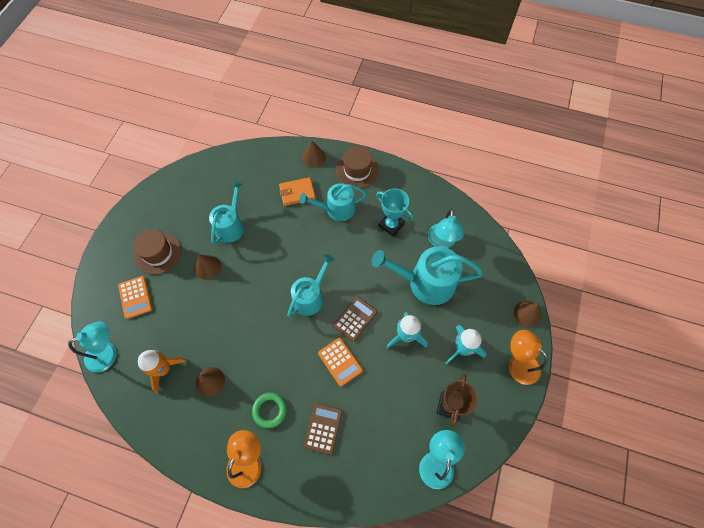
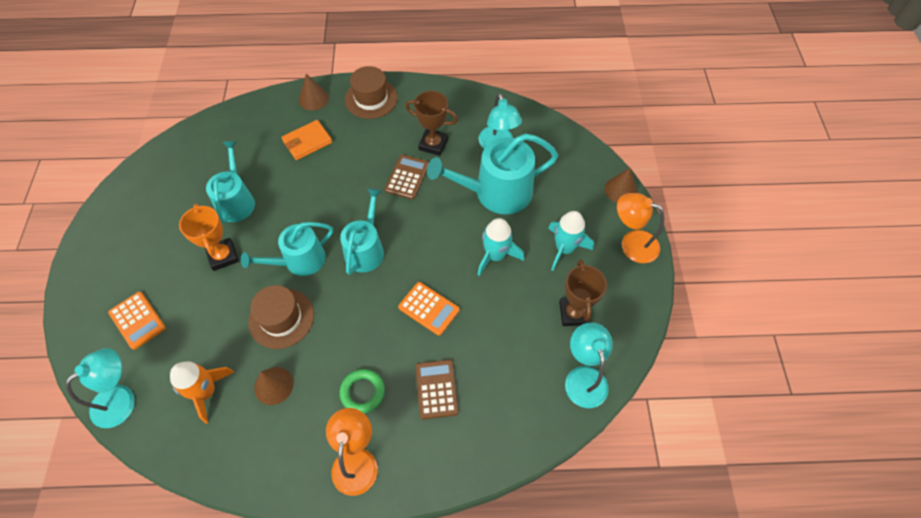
camera: 20 degrees left, 5 degrees down
brown hat [133,229,181,275] -> brown hat moved to [248,285,314,349]
brown cone [195,255,221,280] -> orange trophy [179,204,239,271]
turquoise watering can [300,183,367,221] -> turquoise watering can moved to [241,222,333,276]
brown calculator [333,296,377,342] -> brown calculator moved to [385,155,429,199]
turquoise trophy [376,189,413,237] -> brown trophy [405,91,458,156]

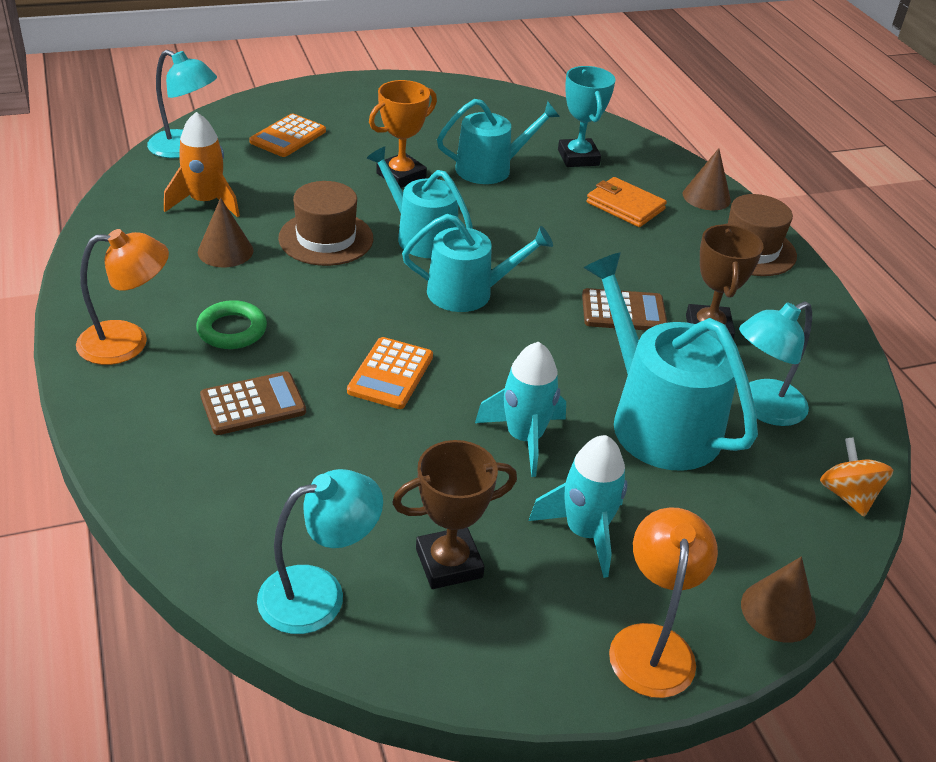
camera: 70 degrees right, 20 degrees down
none -> turquoise trophy [558,66,615,167]
none -> orange spinning top [820,437,893,516]

